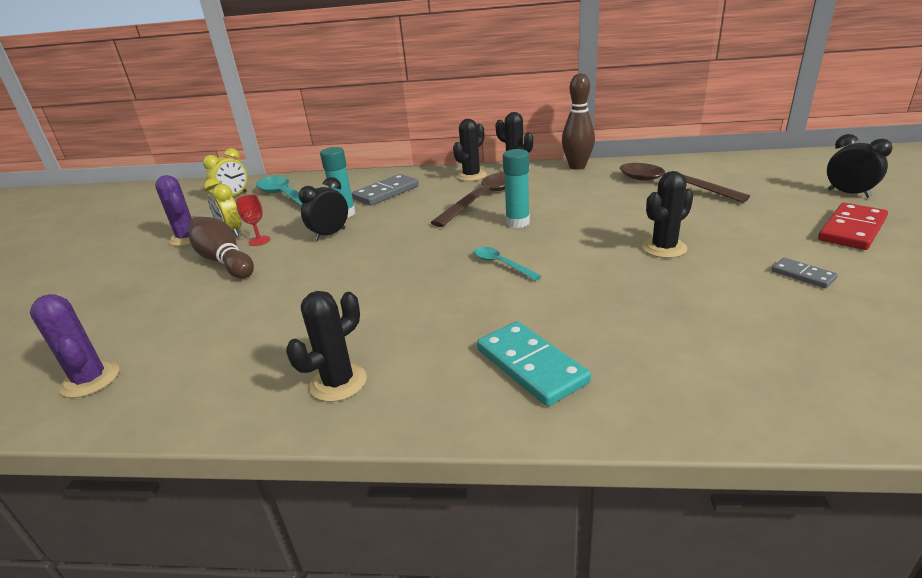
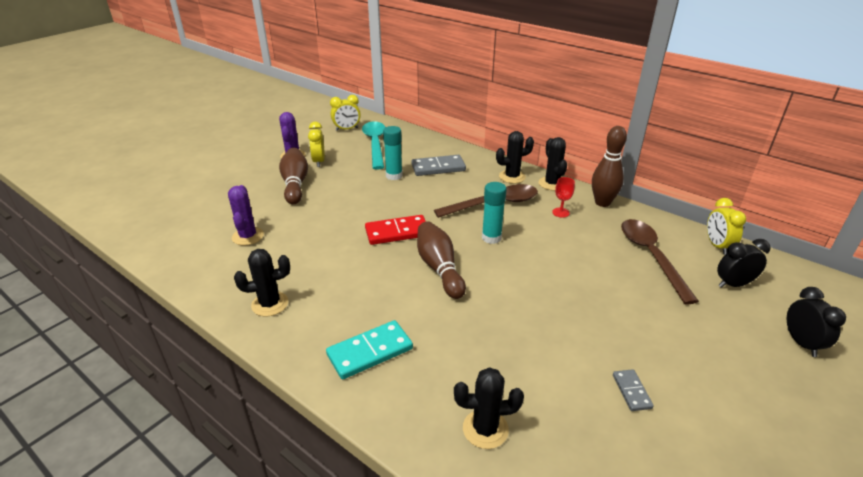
camera: 30 degrees right, 5 degrees up
purple cactus [30,294,119,398] -> purple cactus moved to [228,185,264,246]
red goblet [236,195,270,246] -> red goblet moved to [552,177,575,218]
black clock [299,177,348,241] -> black clock moved to [717,239,771,288]
turquoise spoon [474,247,541,281] -> brown bowling pin [417,221,466,299]
turquoise domino [477,321,591,406] -> turquoise domino turned 60 degrees clockwise [326,320,413,379]
black cactus [642,171,693,258] -> black cactus moved to [454,367,524,449]
red domino [818,203,888,250] -> red domino moved to [365,215,426,245]
none -> yellow clock [707,198,746,255]

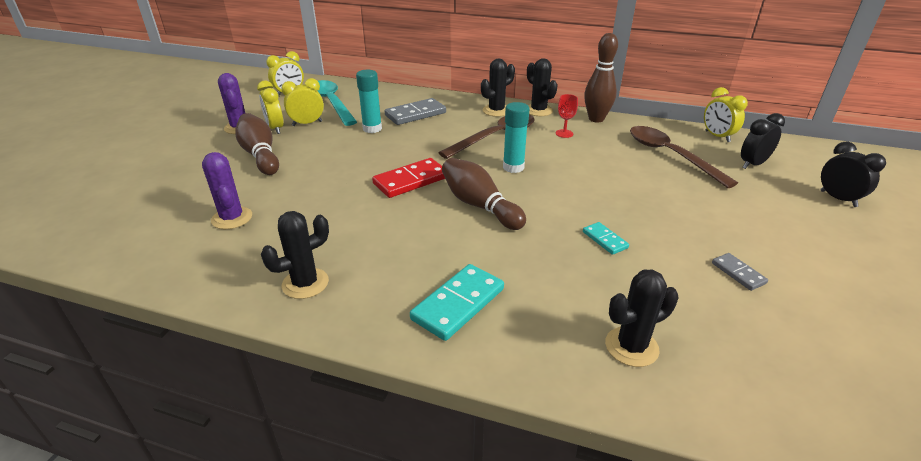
camera: 20 degrees left, 0 degrees up
none -> yellow clock [281,78,324,126]
none -> turquoise domino [583,222,629,255]

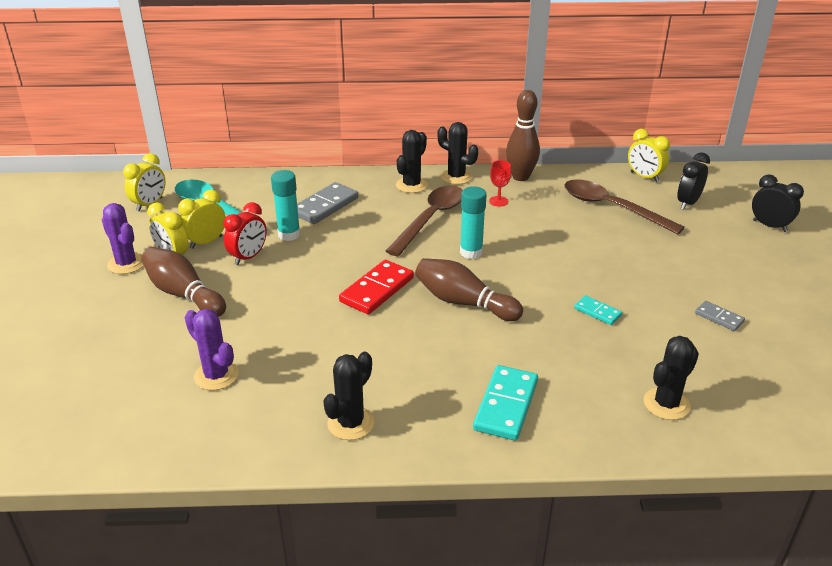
camera: 20 degrees left, 0 degrees up
none -> red clock [224,202,267,265]

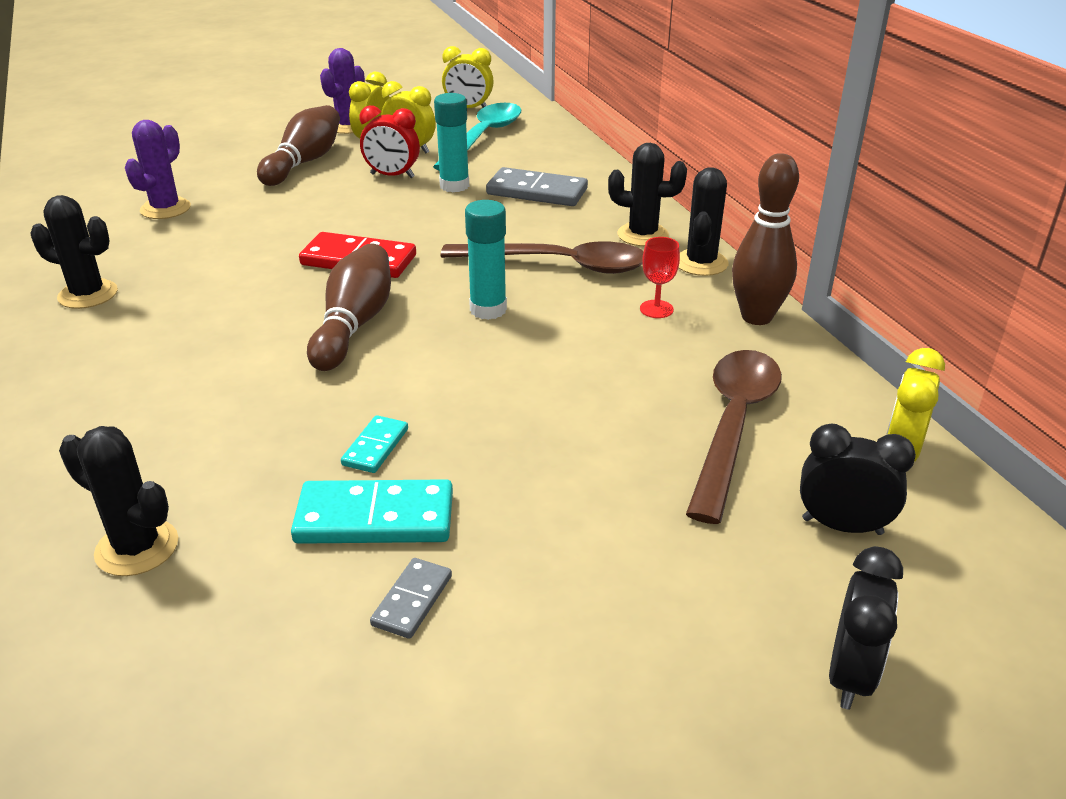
camera: 70 degrees right, 0 degrees up
turquoise domino [473,365,538,441] -> turquoise domino moved to [291,479,453,544]

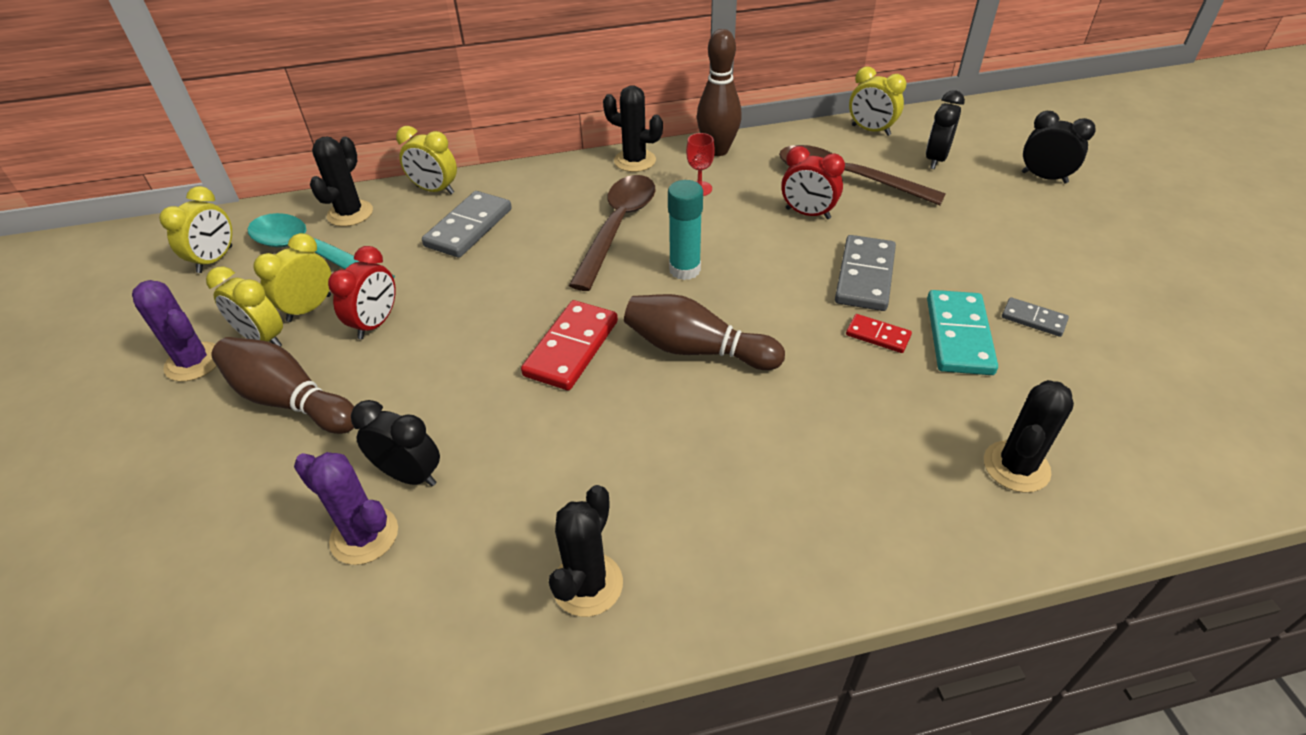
camera: 80 degrees left, 10 degrees up
turquoise domino [341,415,408,473] -> red domino [846,314,912,353]
turquoise glue stick [434,93,469,192] -> none
black cactus [608,143,687,246] -> black cactus moved to [310,137,373,227]
none -> black clock [351,400,440,486]
none -> yellow clock [396,126,457,194]
none -> red clock [781,146,845,219]
none -> grey domino [835,235,896,311]

